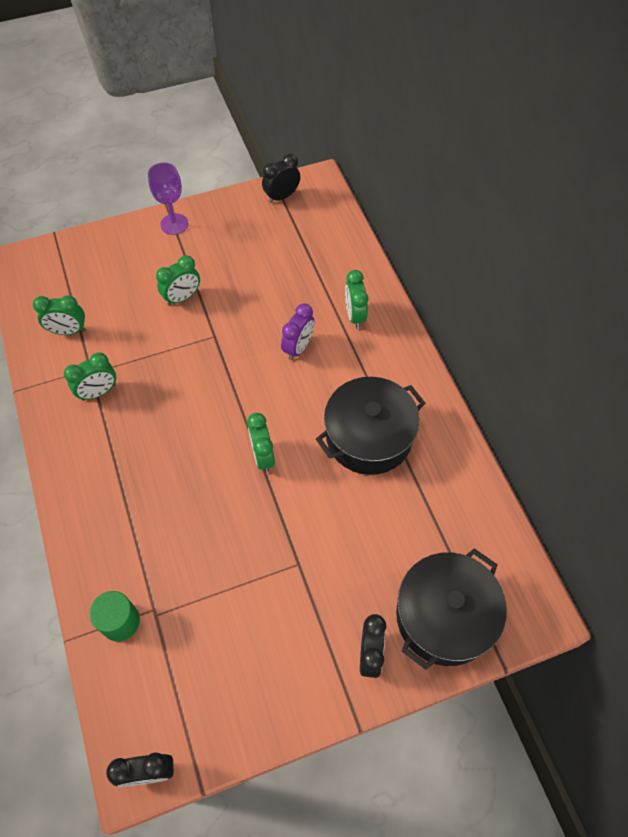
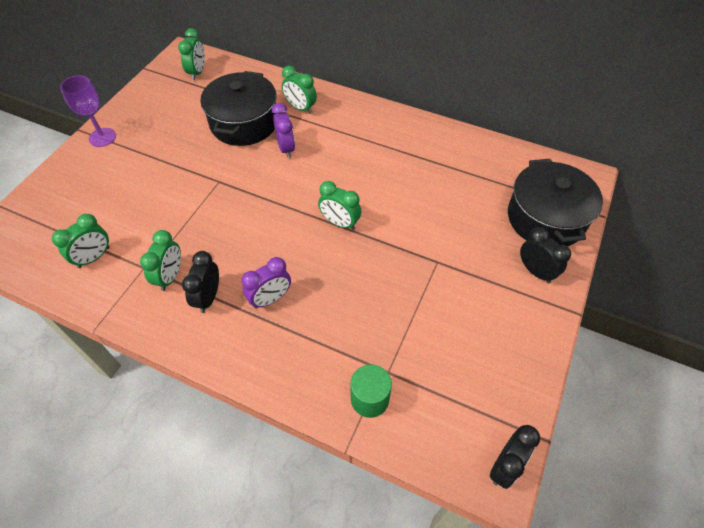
camera: 45 degrees left, 5 degrees down
green clock [156,255,200,306] -> green clock moved to [178,28,205,80]
black clock [262,154,300,203] -> black clock moved to [182,251,219,313]
black pot [316,377,425,475] -> black pot moved to [200,71,277,146]
none -> purple clock [241,257,291,309]

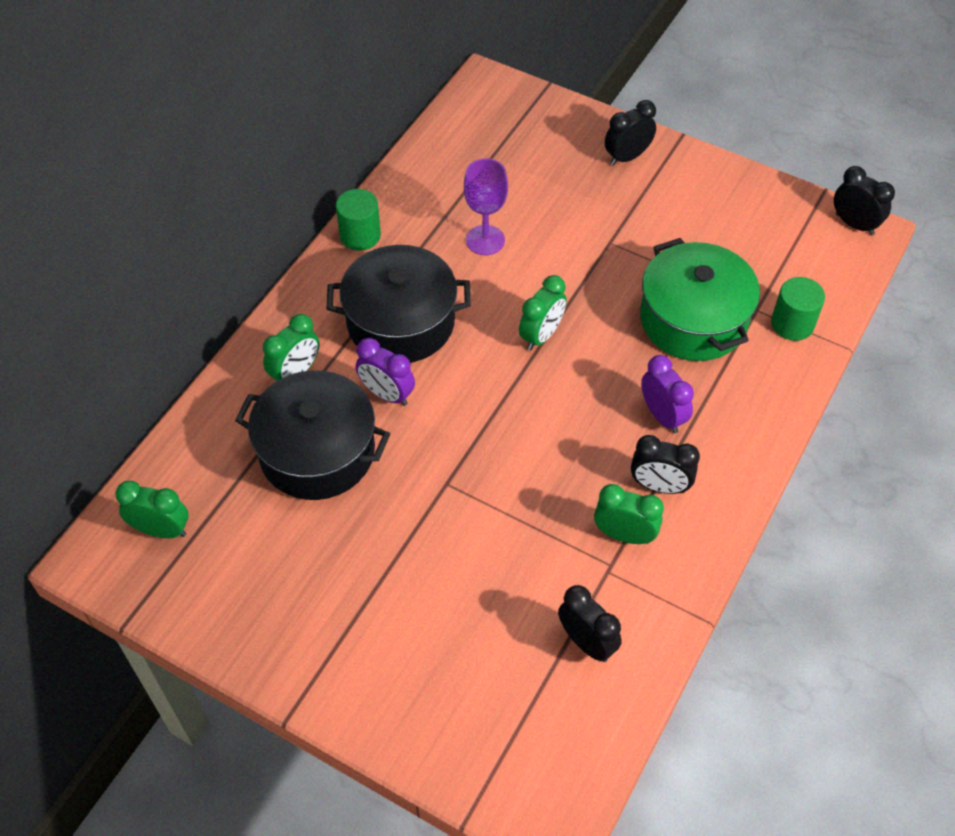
camera: 85 degrees left, 0 degrees up
green clock [52,214,109,268] -> black clock [558,585,622,662]
purple goblet [60,75,116,147] -> purple goblet moved to [464,158,508,255]
purple clock [272,103,295,158] -> purple clock turned 135 degrees counterclockwise [356,338,415,406]
black pot [508,159,603,247] -> black pot moved to [327,245,471,363]
none -> green cylinder [336,189,381,251]
none -> green pot [640,238,760,361]

